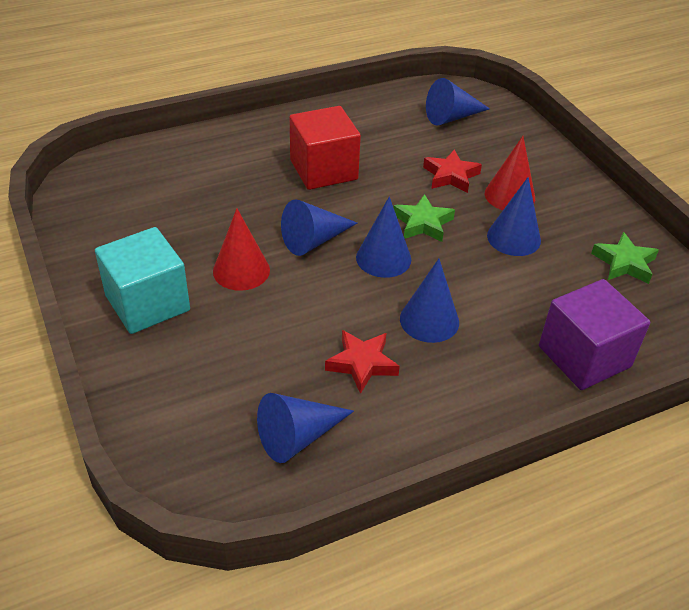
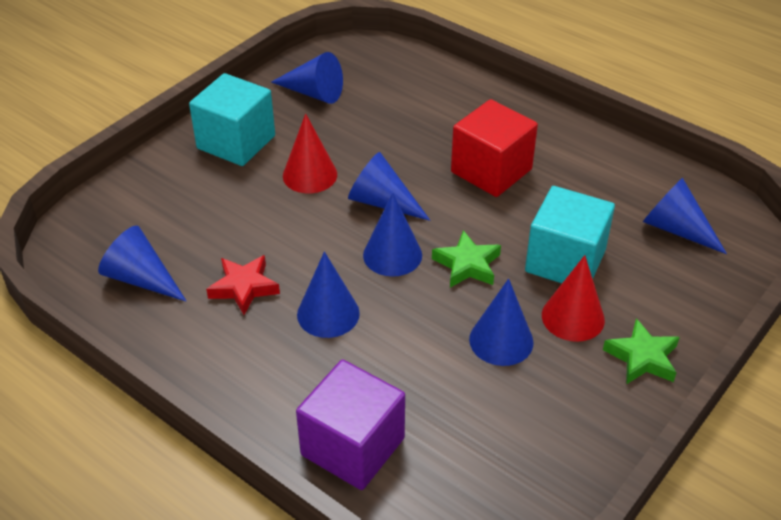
camera: 65 degrees right, 0 degrees up
red star [423,150,482,193] -> turquoise cube [525,186,615,283]
green star [591,232,659,284] -> green star moved to [603,318,680,384]
none -> blue cone [271,52,343,104]

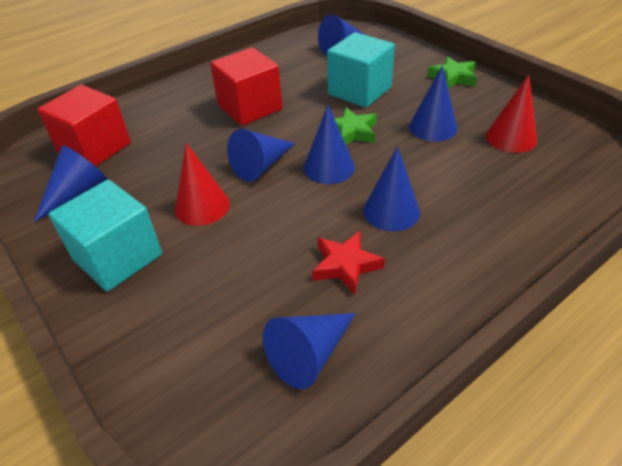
camera: 75 degrees left, 0 degrees up
purple cube [296,360,405,490] -> none
red cone [542,255,605,342] -> red cone moved to [486,75,537,153]
none -> red cube [37,85,131,166]

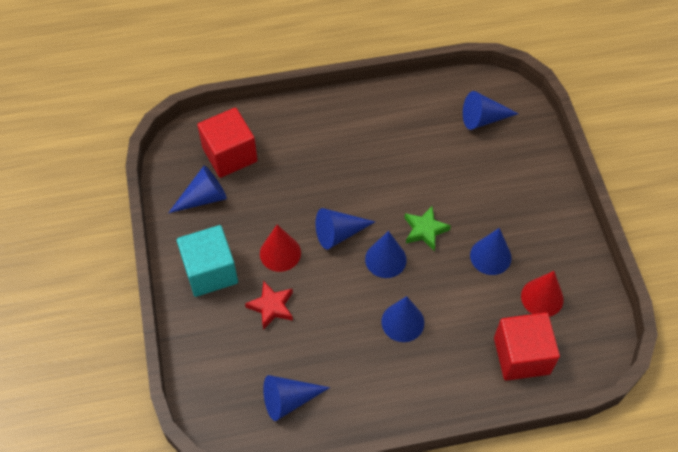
camera: 25 degrees right, 15 degrees up
red cube [210,47,283,126] -> red cube moved to [494,312,560,381]
red star [312,231,385,294] -> red star moved to [245,281,293,330]
turquoise cube [327,32,395,108] -> none
green star [427,56,477,88] -> none

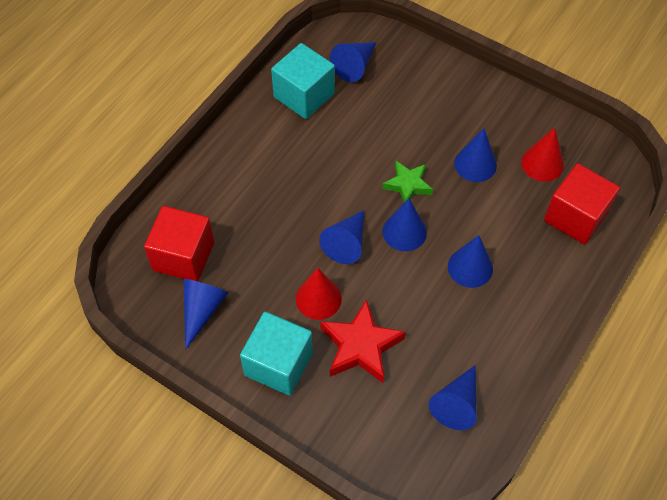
camera: 45 degrees left, 0 degrees up
red star [245,281,293,330] -> red star [320,299,406,383], size x1.55
none -> turquoise cube [271,43,335,119]

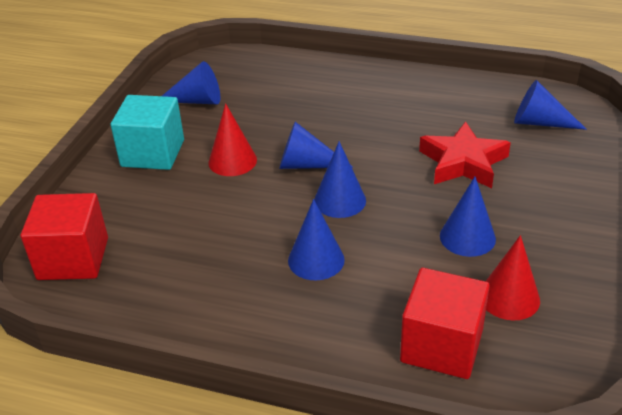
camera: 75 degrees right, 20 degrees down
red cube [144,206,214,281] -> red cube moved to [21,193,108,280]
turquoise cube [271,43,335,119] -> none
red star [320,299,406,383] -> red star moved to [419,121,511,188]
green star [382,161,433,203] -> none
blue cone [429,365,477,430] -> none

